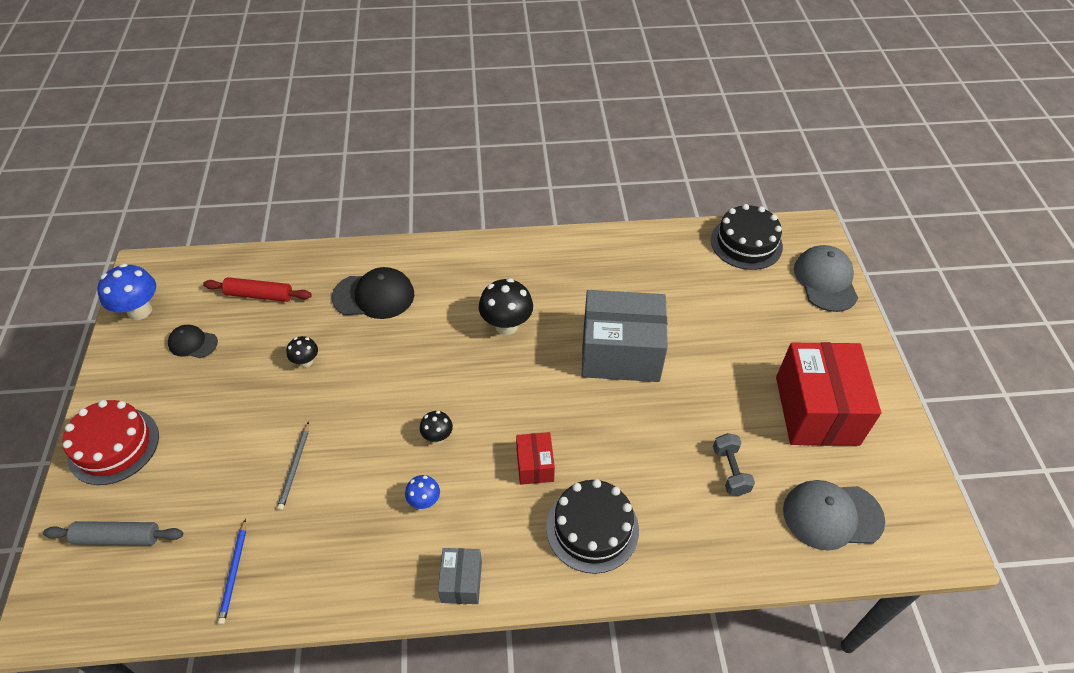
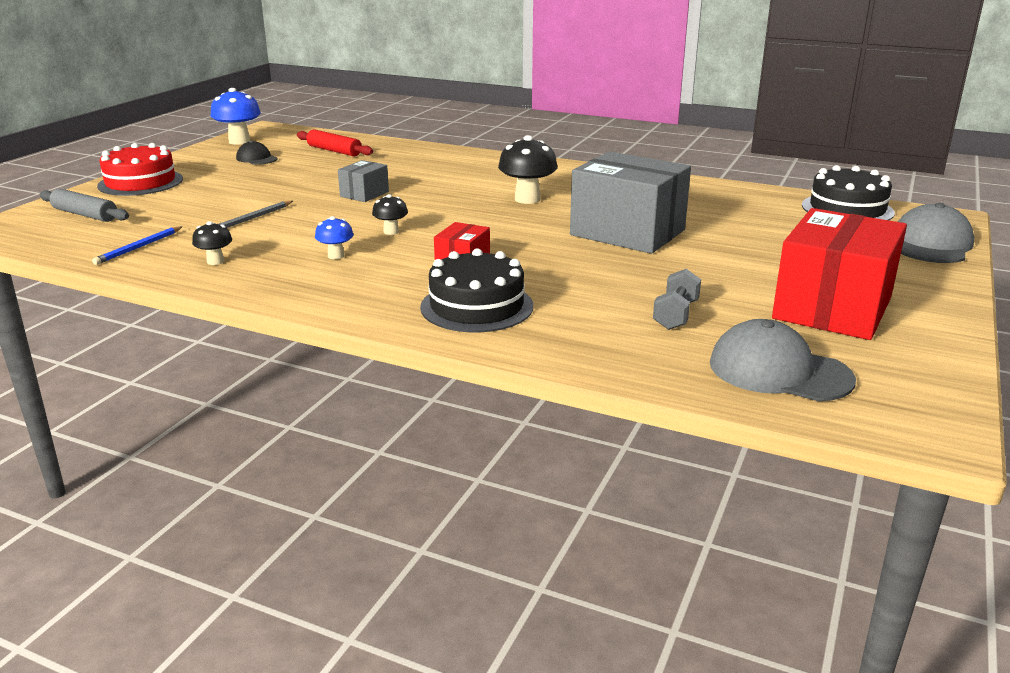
camera: 30 degrees right, 25 degrees down
black mushroom [287,336,318,367] -> black mushroom moved to [192,221,232,265]
black cap [332,267,414,319] -> none
grey box [438,548,482,604] -> grey box moved to [338,160,389,202]

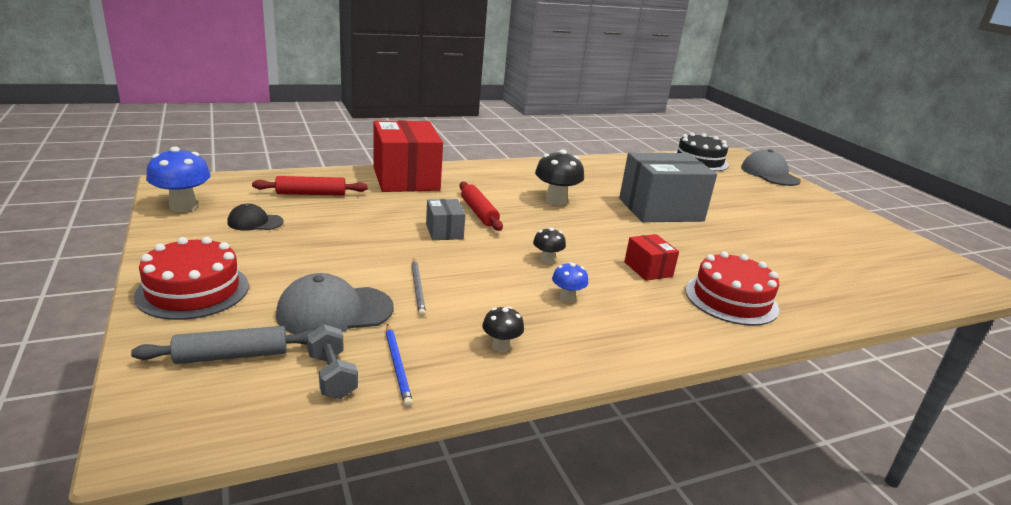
camera: 50 degrees left, 0 degrees up
black cake [420,248,533,332] -> red cake [685,251,779,326]
grey dumbbell [653,269,701,330] -> grey dumbbell moved to [307,324,358,399]
grey cap [710,319,856,401] -> grey cap moved to [276,273,394,334]
red box [772,208,907,340] -> red box moved to [373,120,443,192]
none -> red rolling pin [459,182,503,231]

